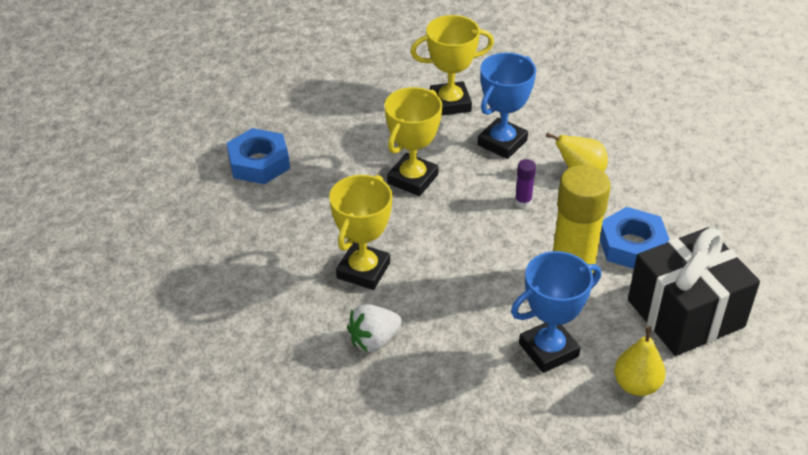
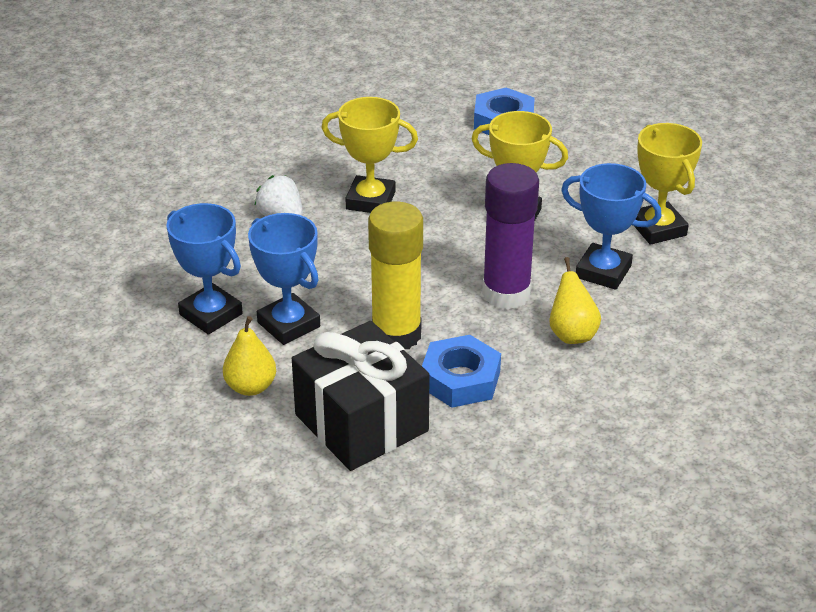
camera: 80 degrees right, 5 degrees down
purple glue stick [515,159,536,208] -> purple glue stick [482,163,539,310], size x2.46
none -> blue trophy [166,203,243,335]

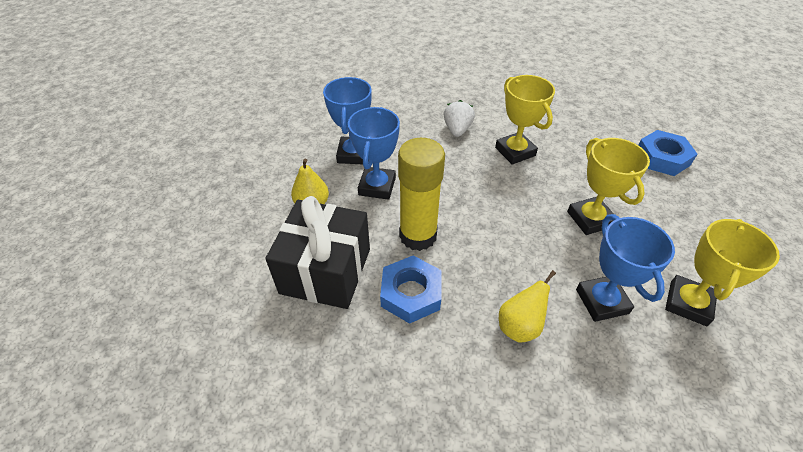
camera: 50 degrees right, 10 degrees up
purple glue stick [482,163,539,310] -> none

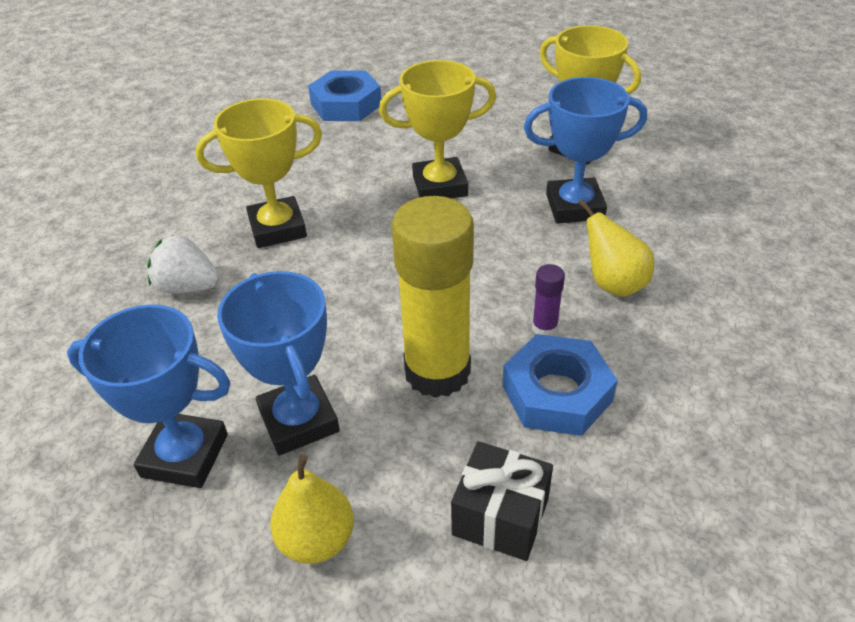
camera: 80 degrees left, 5 degrees down
black gift [265,196,370,309] -> black gift [451,441,553,561], size x0.54
blue trophy [348,107,400,200] -> blue trophy turned 45 degrees clockwise [217,271,340,455]
none -> purple glue stick [532,264,565,336]

